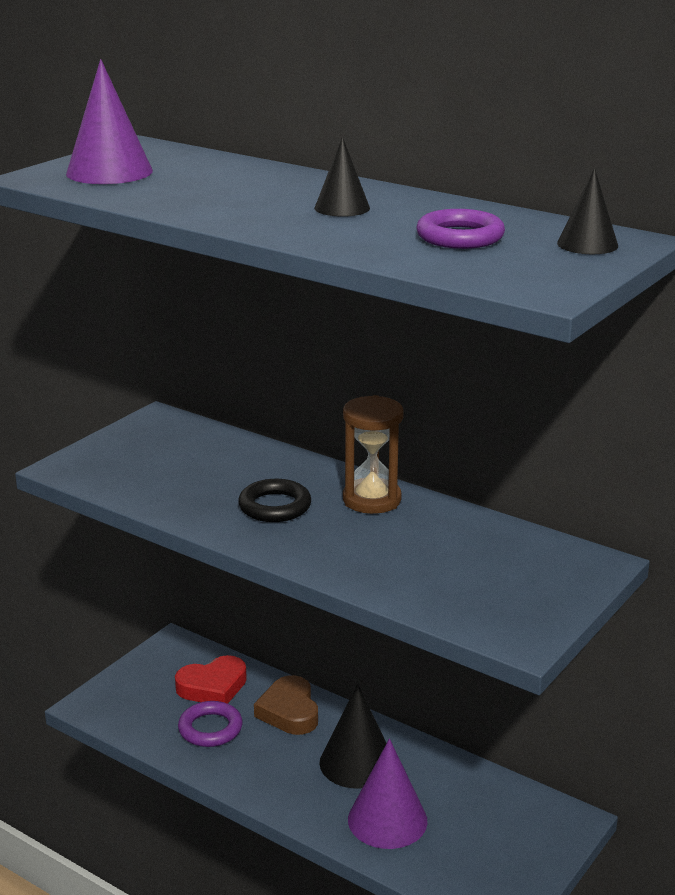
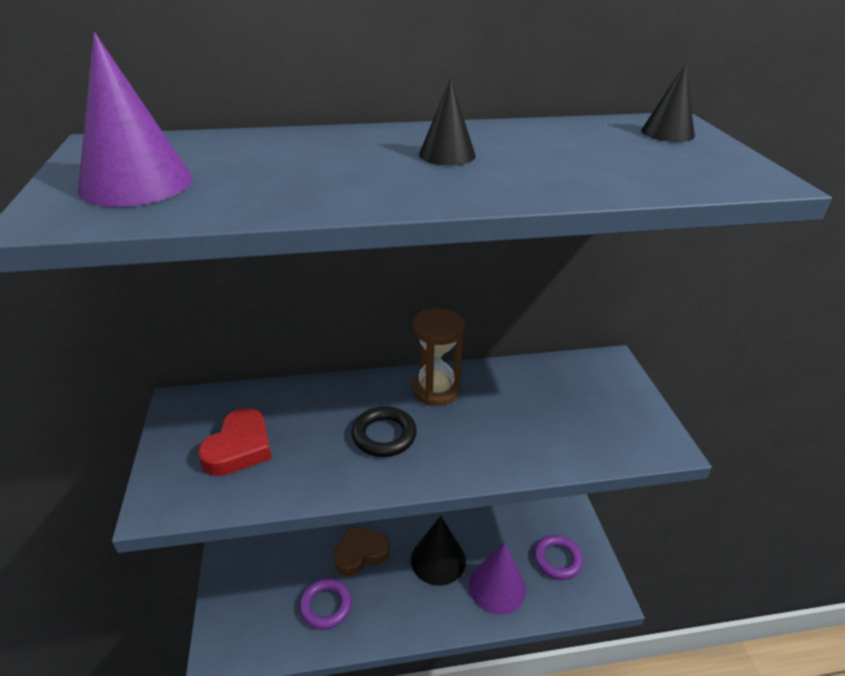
camera: 45 degrees left, 10 degrees up
red heart [175,655,247,704] -> red heart moved to [198,408,272,476]
brown heart [254,675,318,735] -> brown heart turned 120 degrees clockwise [333,526,390,576]
purple ring [416,209,505,249] -> purple ring moved to [534,535,583,580]

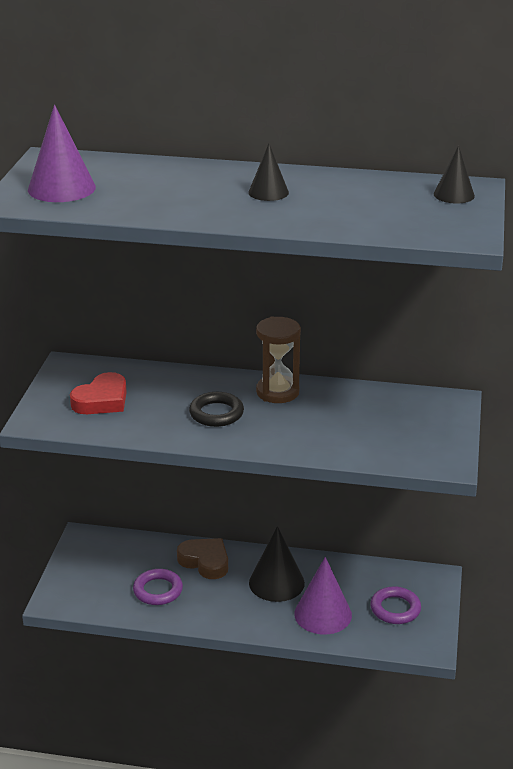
camera: 20 degrees right, 5 degrees down
brown heart [333,526,390,576] -> brown heart turned 45 degrees clockwise [177,538,228,579]

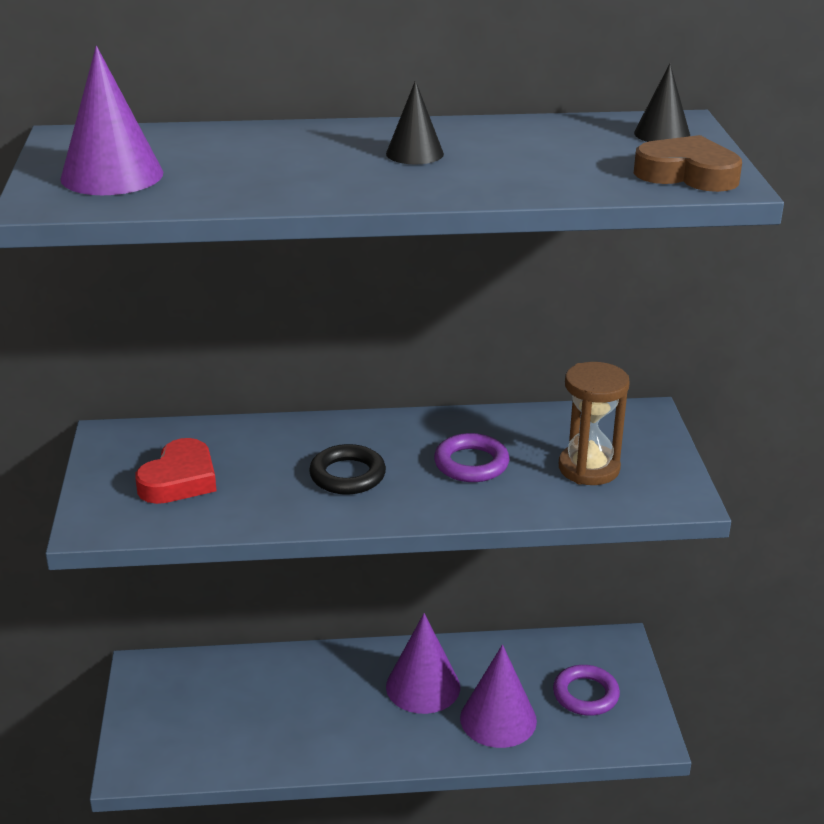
camera: 15 degrees left, 0 degrees up
purple ring [133,569,183,605] -> purple ring moved to [434,433,509,482]
brown heart [177,538,228,579] -> brown heart moved to [634,135,742,192]
black cone [249,526,305,602] -> purple cone [386,613,460,714]
brown hourglass [256,316,301,403] -> brown hourglass moved to [559,362,630,485]

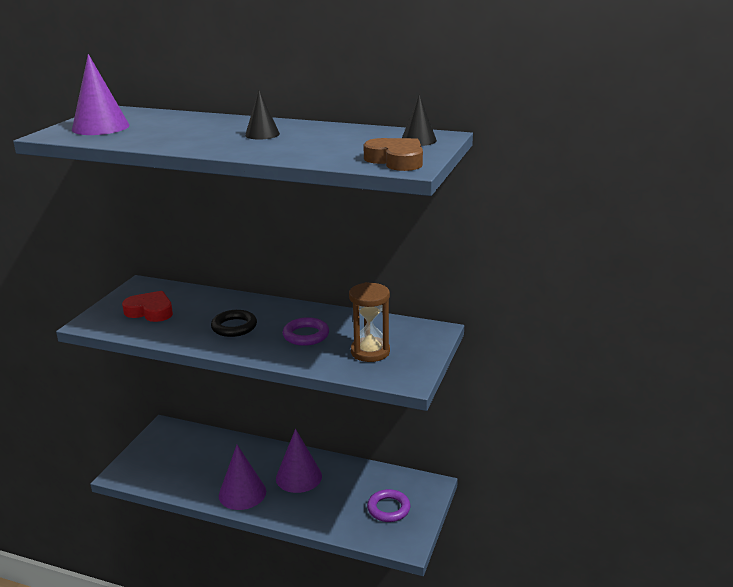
camera: 25 degrees right, 5 degrees down
red heart [135,438,217,504] -> red heart turned 120 degrees counterclockwise [122,291,173,322]
purple cone [460,645,537,748] -> purple cone moved to [219,445,266,510]

